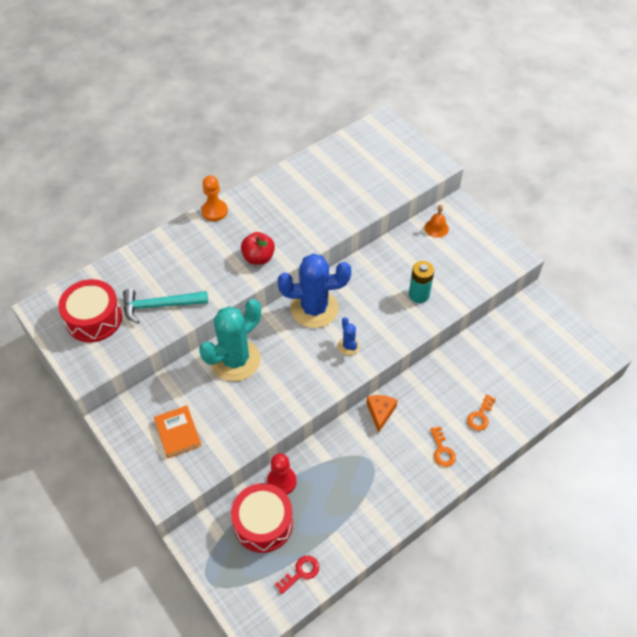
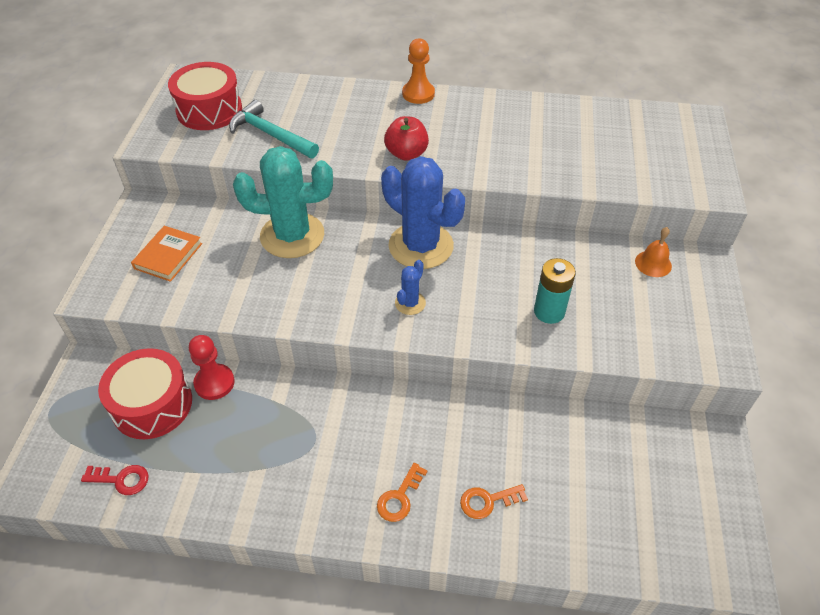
camera: 45 degrees right, 5 degrees down
orange cheese [366,395,398,433] -> none

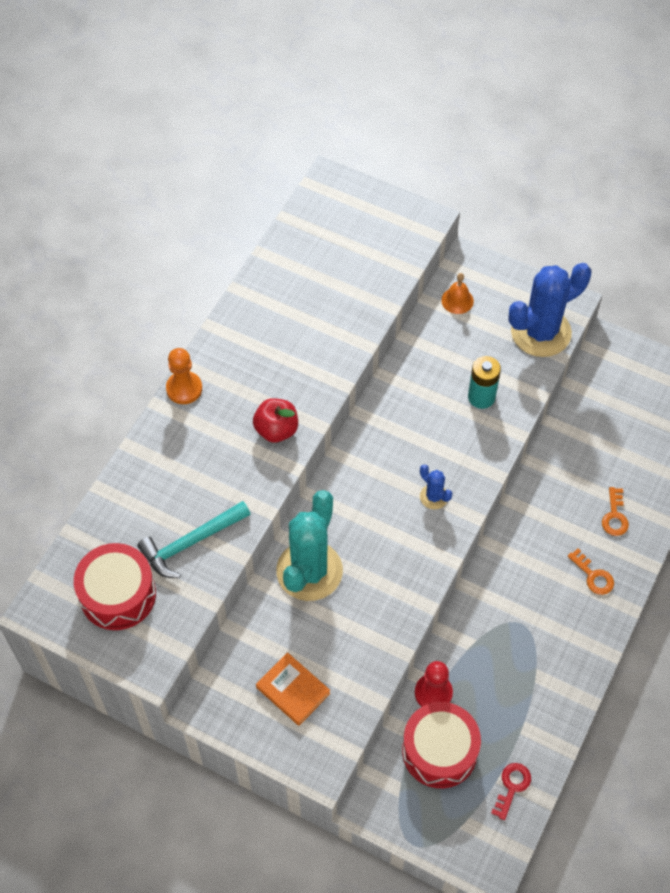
camera: 70 degrees left, 10 degrees up
blue cactus [381,156,465,269] -> blue cactus moved to [508,263,591,357]

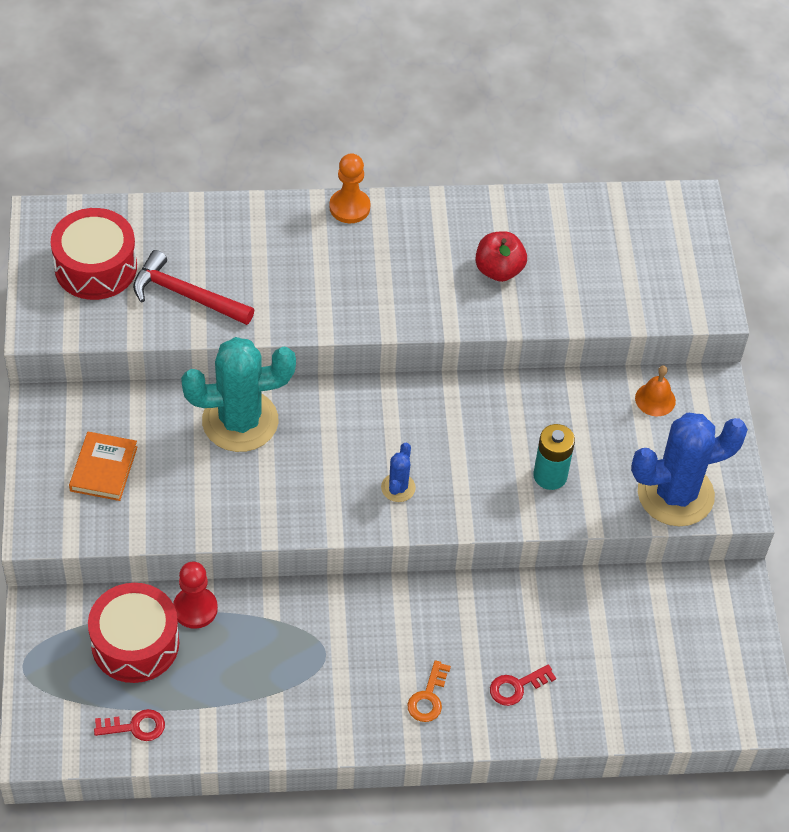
camera: 55 degrees right, 5 degrees down
turquoise hammer [137,501,250,578] -> red hammer [133,250,254,325]
red apple [253,398,298,443] -> red apple moved to [475,231,527,282]
blue cactus [508,263,591,357] -> blue cactus turned 45 degrees counterclockwise [631,413,748,526]
orange key [602,487,629,536] -> red key [490,664,556,706]

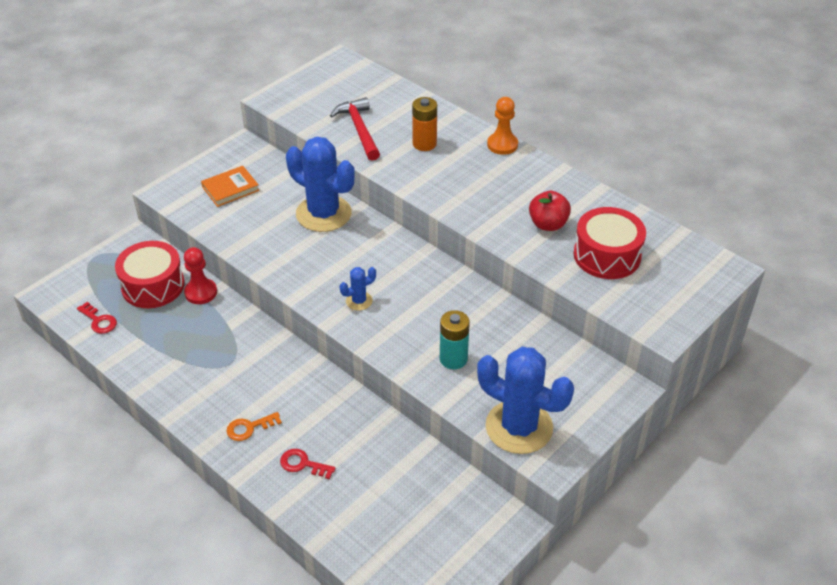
camera: 50 degrees right, 10 degrees down
red drum [51,208,137,300] -> red drum moved to [573,207,646,279]
turquoise cactus [181,337,296,452] -> blue cactus [286,137,355,232]
orange bell [635,365,676,416] -> none
none -> orange battery [412,97,437,151]

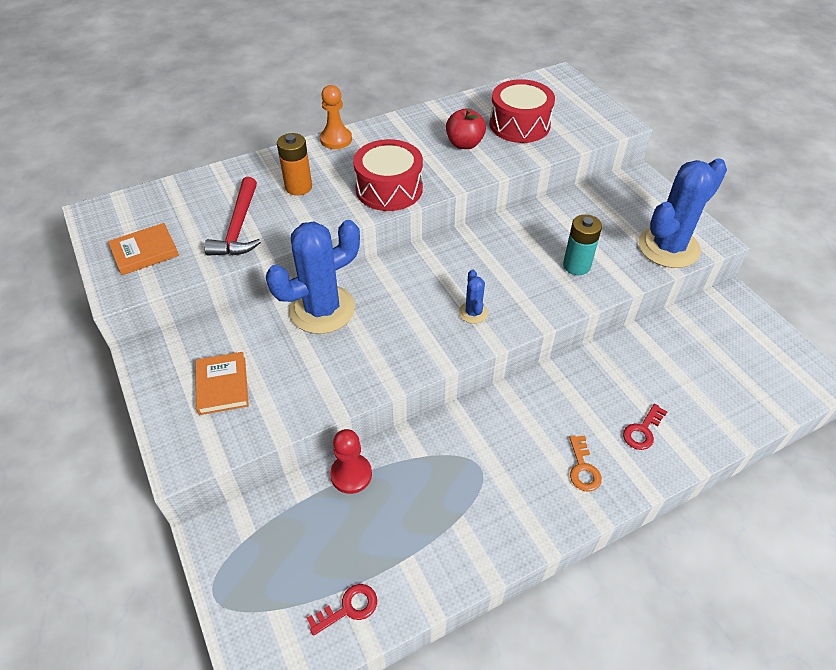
camera: 70 degrees left, 5 degrees up
red drum [115,241,185,308] -> red drum moved to [353,139,423,211]
red hammer [330,97,380,161] -> red hammer turned 90 degrees counterclockwise [204,177,261,256]
none -> orange book [108,223,179,275]

